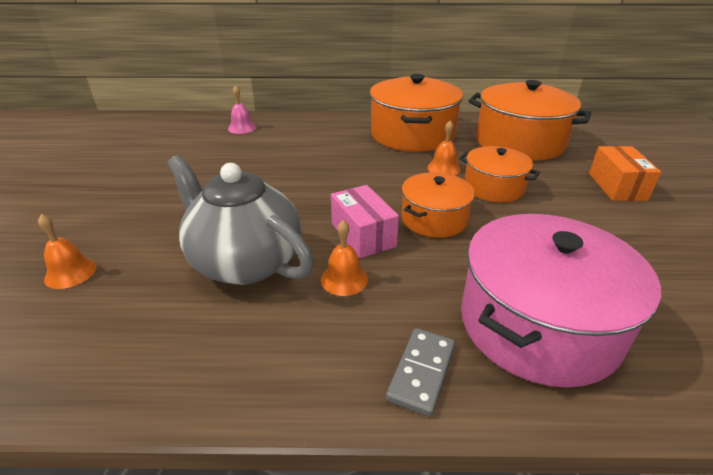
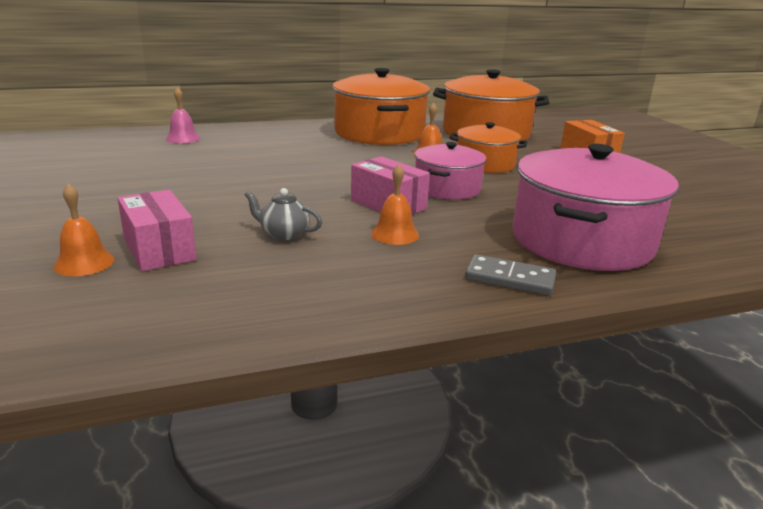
camera: 20 degrees left, 10 degrees down
grey teapot [167,155,314,285] -> grey teapot [245,188,322,240], size x0.41
grey domino [386,328,455,417] -> grey domino turned 75 degrees counterclockwise [465,254,556,296]
orange pot [401,172,475,238] -> pink pot [414,142,486,200]
none -> pink box [118,190,196,271]

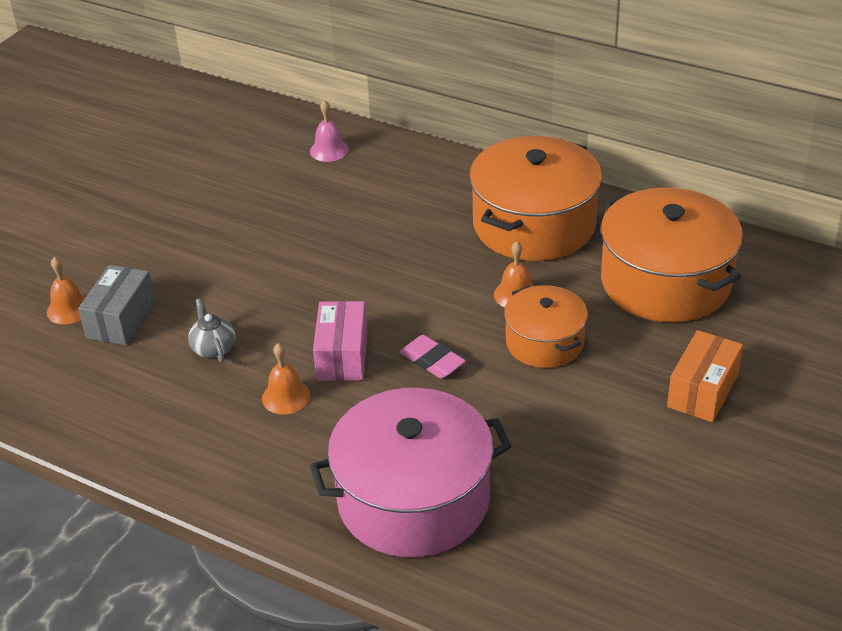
camera: 50 degrees right, 15 degrees up
pink box [118,190,196,271] -> grey box [78,265,156,345]
pink pot [414,142,486,200] -> pink eraser [399,335,466,379]
grey domino [465,254,556,296] -> none

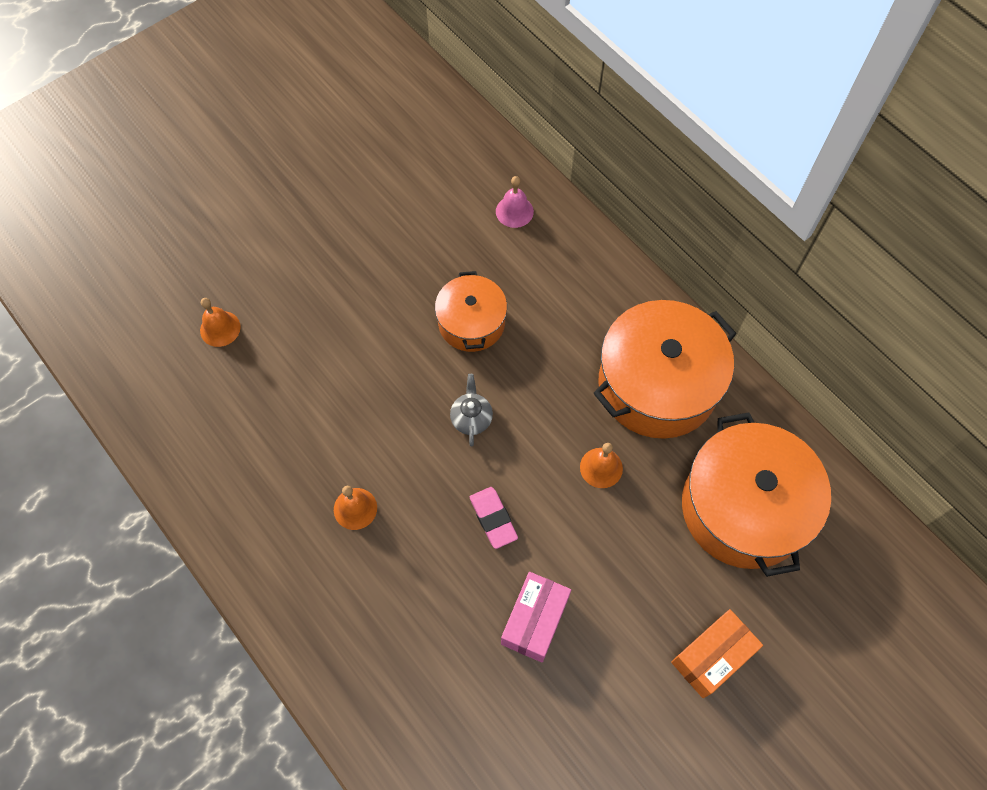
camera: 20 degrees right, 25 degrees up
grey box [78,265,156,345] -> none
grey teapot [188,298,236,363] -> grey teapot moved to [450,374,493,447]
pink pot [310,388,512,557] -> none
pink box [313,301,368,381] -> pink box moved to [501,572,571,663]
orange pot [504,285,588,368] -> orange pot moved to [435,271,507,352]

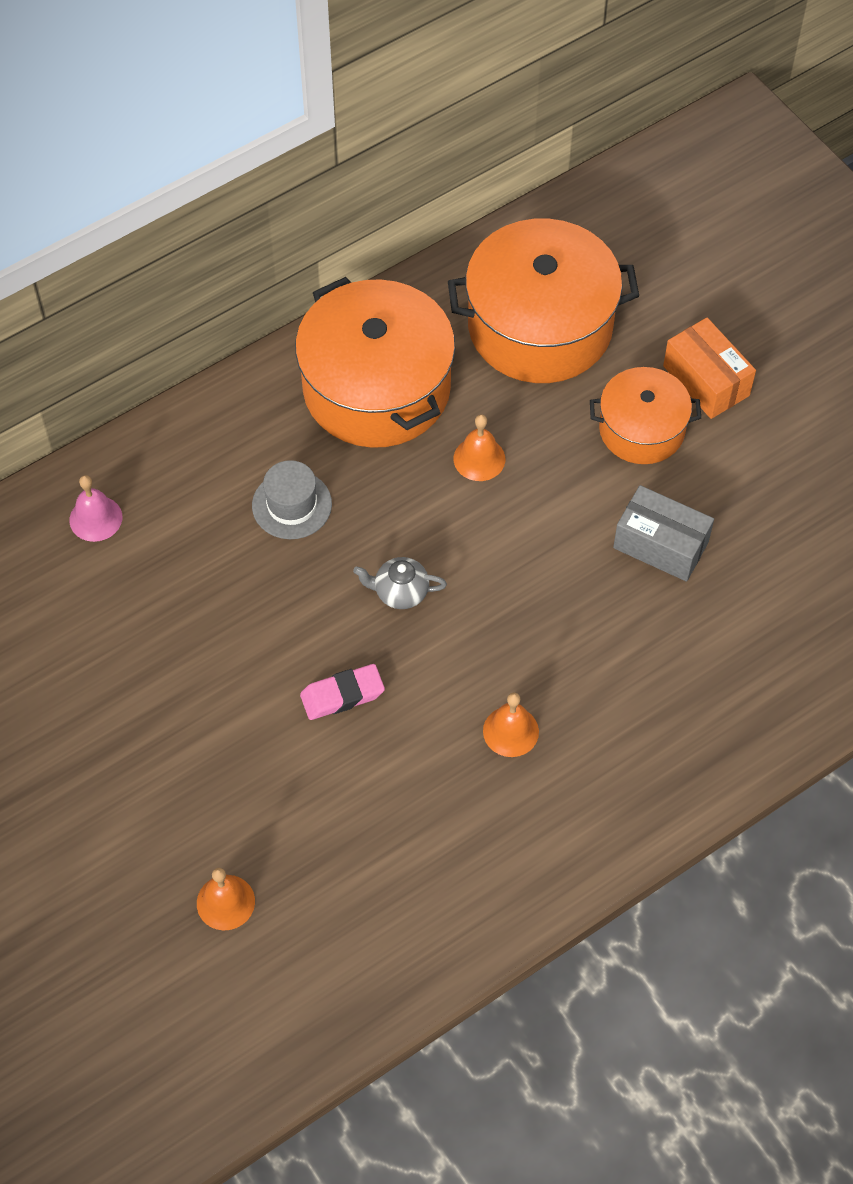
camera: 85 degrees left, 5 degrees down
orange pot [435,271,507,352] -> orange pot moved to [590,367,701,464]
pink eraser [470,487,518,549] -> pink eraser moved to [300,664,385,720]
pink box [501,572,571,663] -> grey box [613,485,714,582]
none -> grey hat [252,460,332,539]

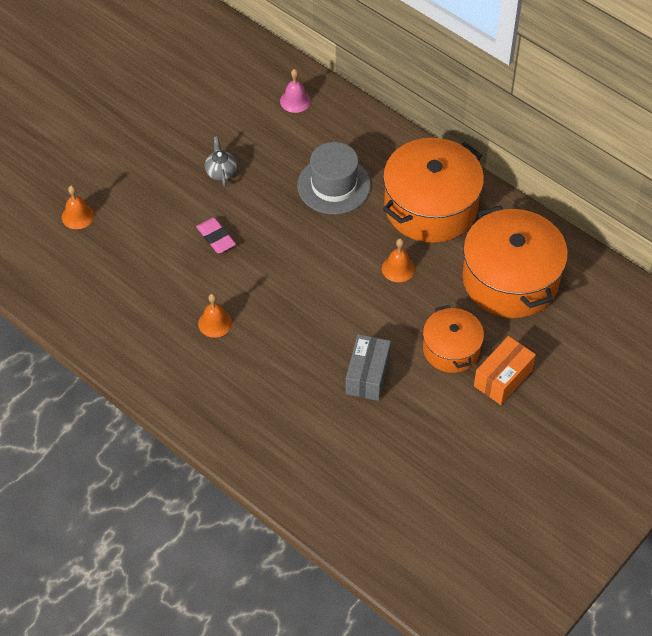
camera: 75 degrees right, 5 degrees down
grey hat [252,460,332,539] -> grey hat [297,142,371,214], size x1.51
grey teapot [353,557,447,609] -> grey teapot moved to [205,136,237,186]

